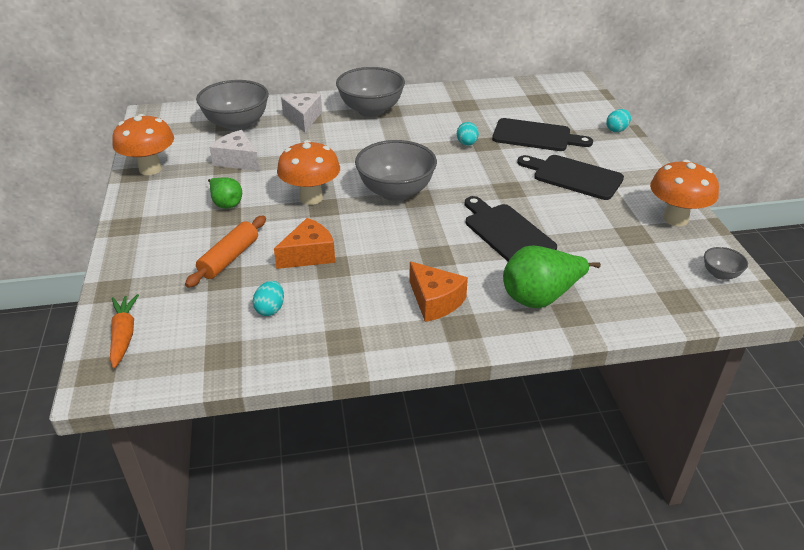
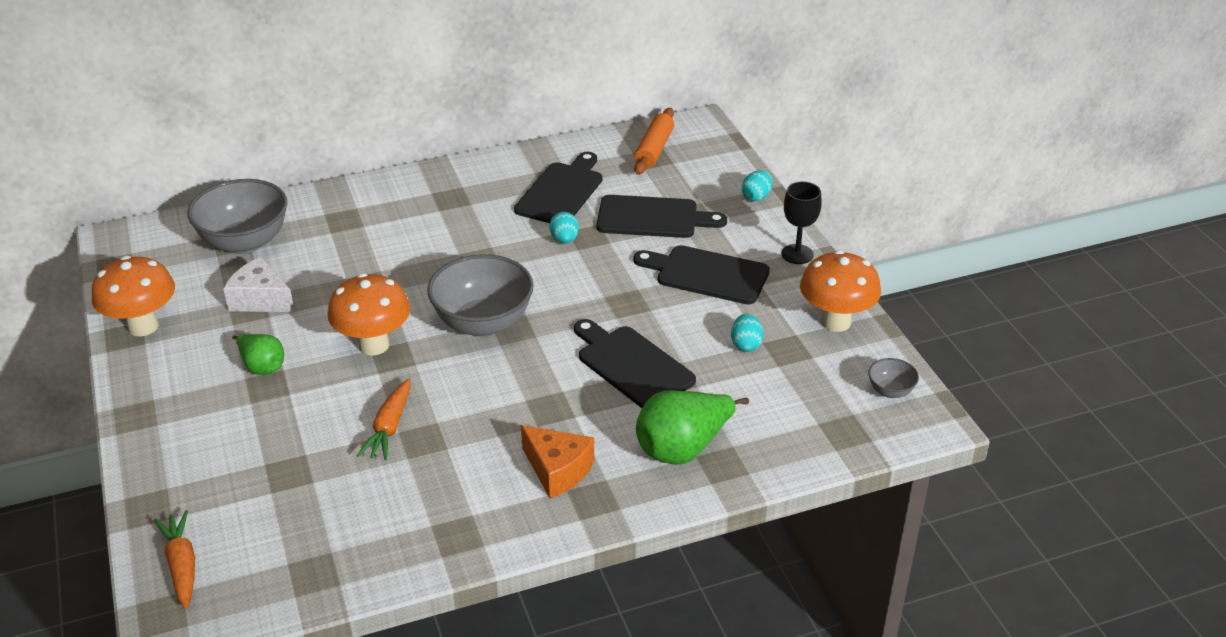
camera: 10 degrees left, 0 degrees up
orange rolling pin [185,216,266,288] -> orange rolling pin moved to [634,108,674,175]
turquoise egg [253,281,284,316] -> turquoise egg moved to [731,314,763,352]
orange cheese [274,218,335,269] -> orange carrot [357,379,411,460]
white cheese [281,93,322,132] -> none
grey bowl [336,67,405,117] -> none
none -> black cutting board [514,152,602,223]
none -> black goblet [781,181,822,264]

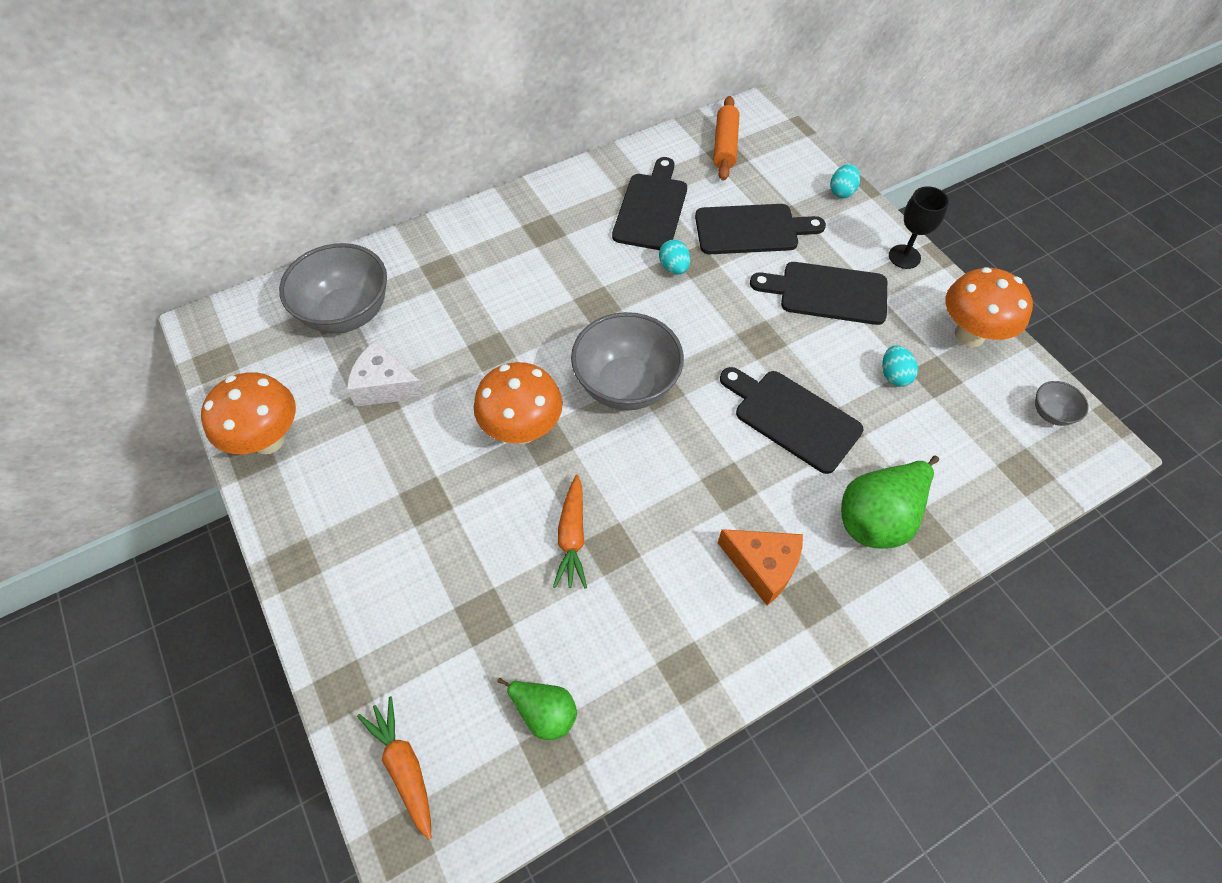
camera: 10 degrees left, 20 degrees up
green pear [232,334,284,375] -> green pear moved to [498,678,577,740]

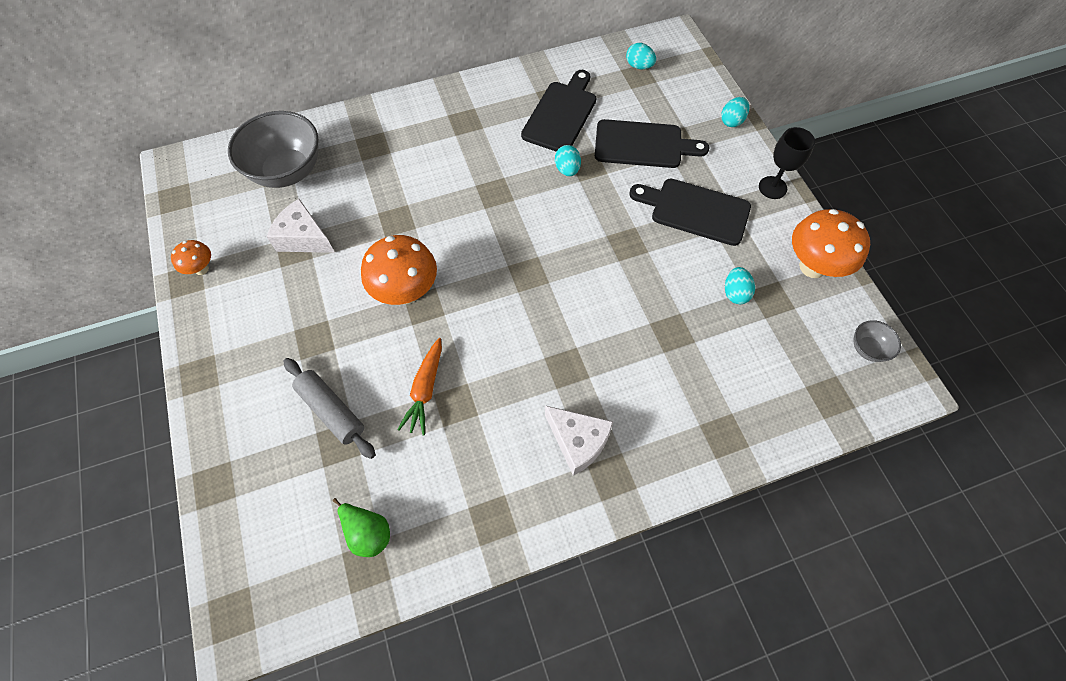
camera: 10 degrees right, 5 degrees up
orange mushroom [201,372,296,454] -> orange mushroom [171,240,211,275], size x0.52
orange carrot [357,696,431,840] -> none
grey bowl [571,312,684,411] -> none
orange rolling pin [713,96,739,181] -> turquoise egg [626,43,656,69]
orange cheese [718,529,803,606] -> white cheese [545,406,614,476]
black cutting board [720,367,863,474] -> none
green pear [841,456,939,549] -> none
none -> grey rolling pin [283,358,376,459]

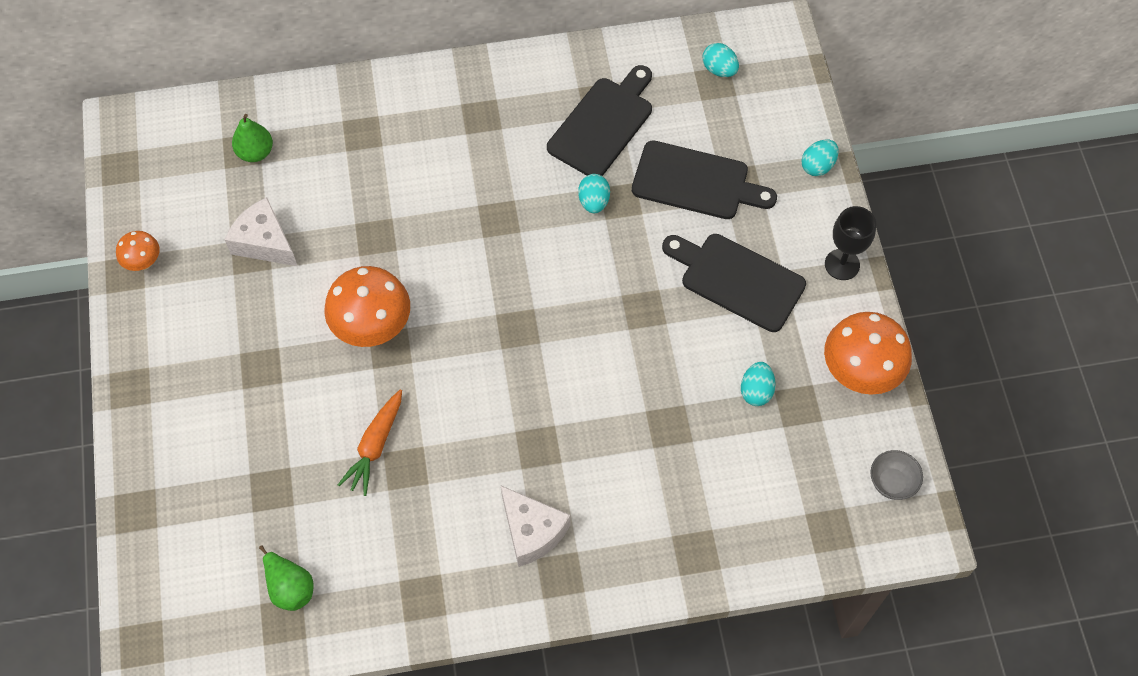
camera: 10 degrees right, 0 degrees up
grey bowl [228,111,319,188] -> green pear [232,114,273,162]
grey rolling pin [283,358,376,459] -> none

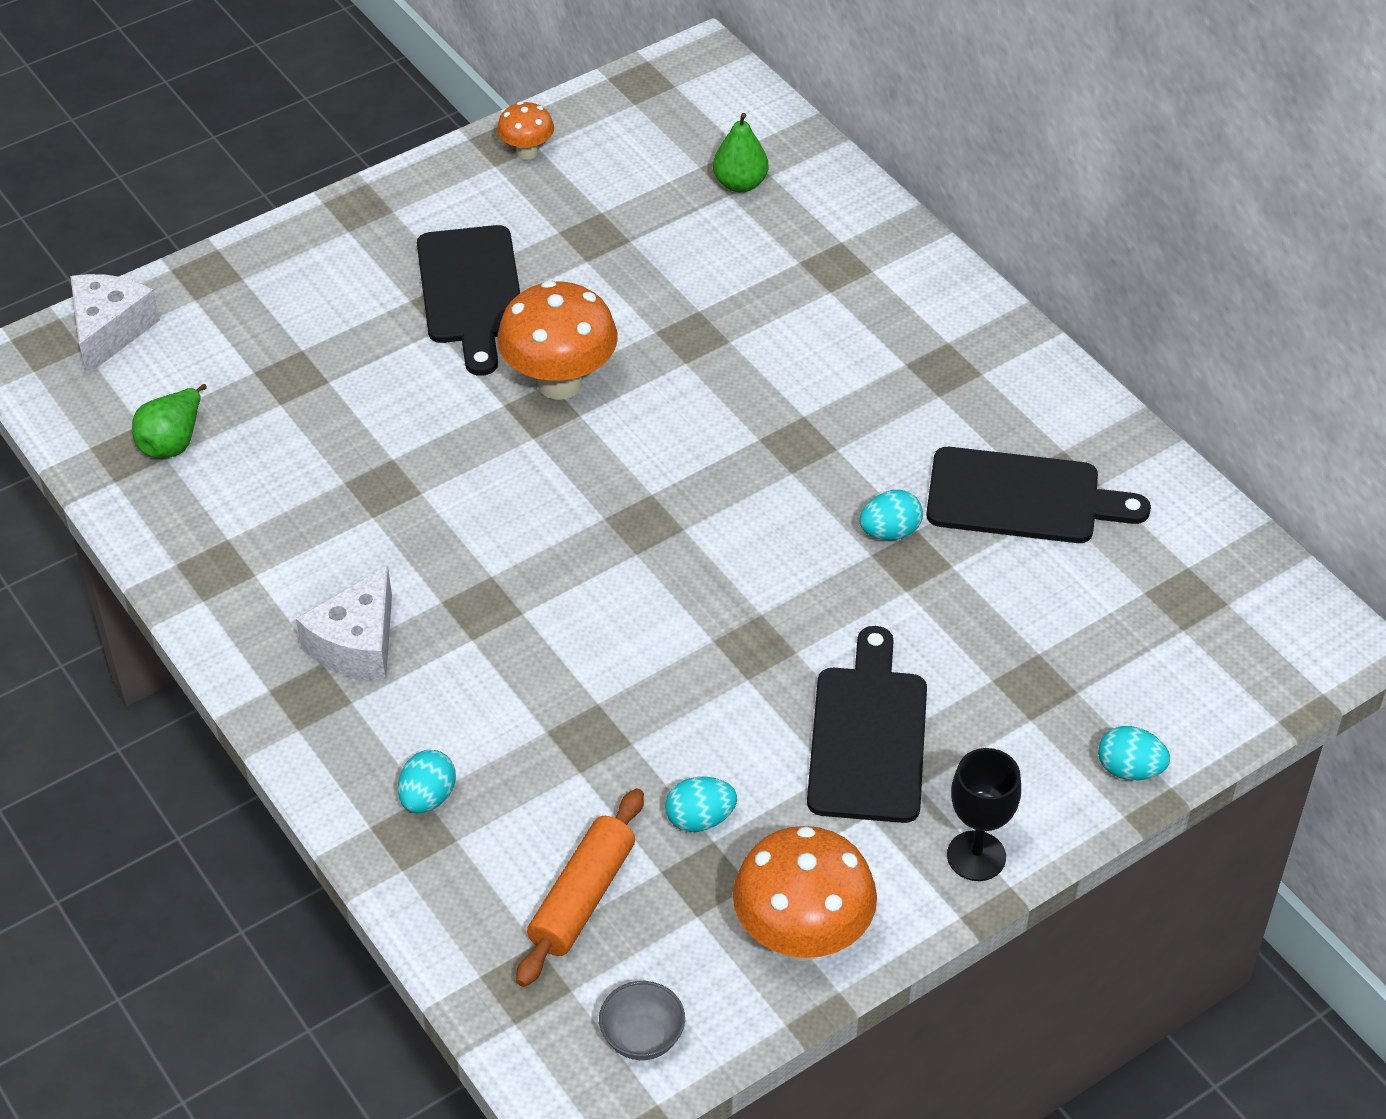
camera: 65 degrees right, 15 degrees down
white cheese [225,197,297,266] -> white cheese moved to [70,274,160,375]
orange carrot [338,390,402,496] -> none
black cutting board [632,140,777,219] -> black cutting board moved to [417,225,520,376]
turquoise egg [703,43,739,77] -> turquoise egg moved to [398,750,456,813]
none -> orange rolling pin [516,788,644,987]

